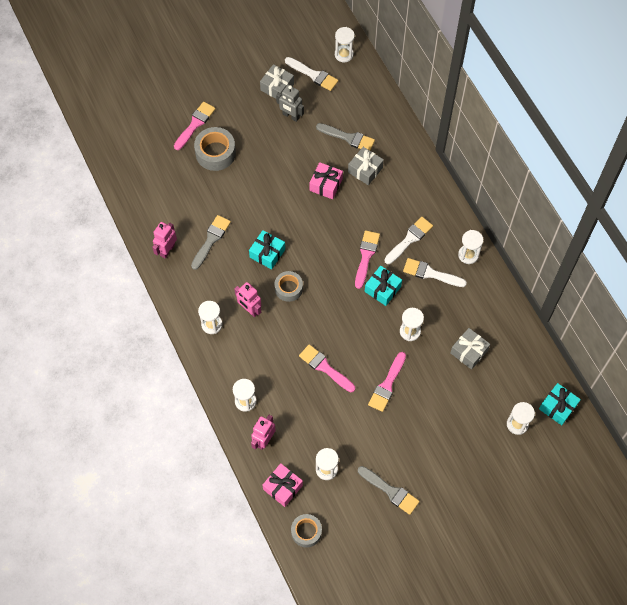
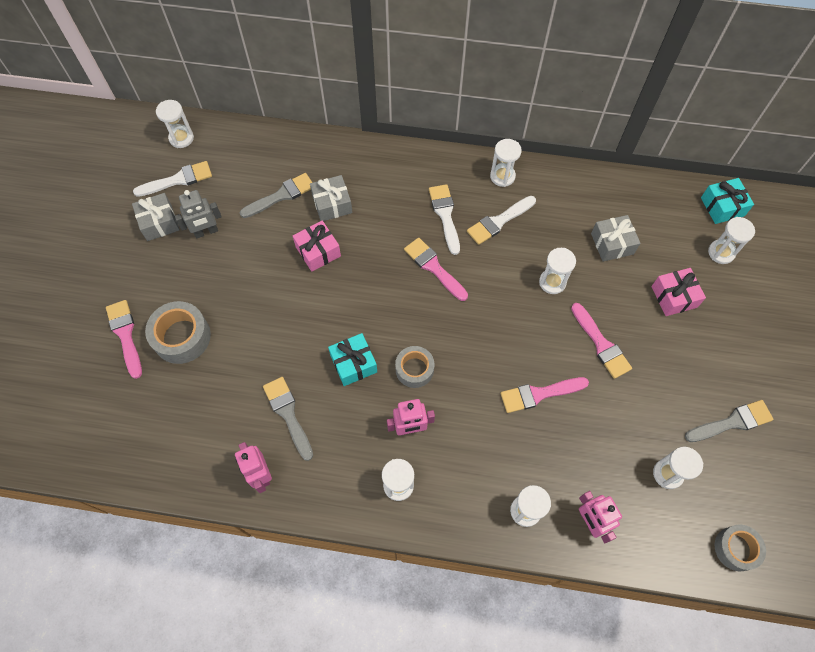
camera: 55 degrees left, 0 degrees up
pink gift [263,463,303,507] -> pink gift moved to [651,268,706,316]
turquoise gift [364,265,402,306] -> none

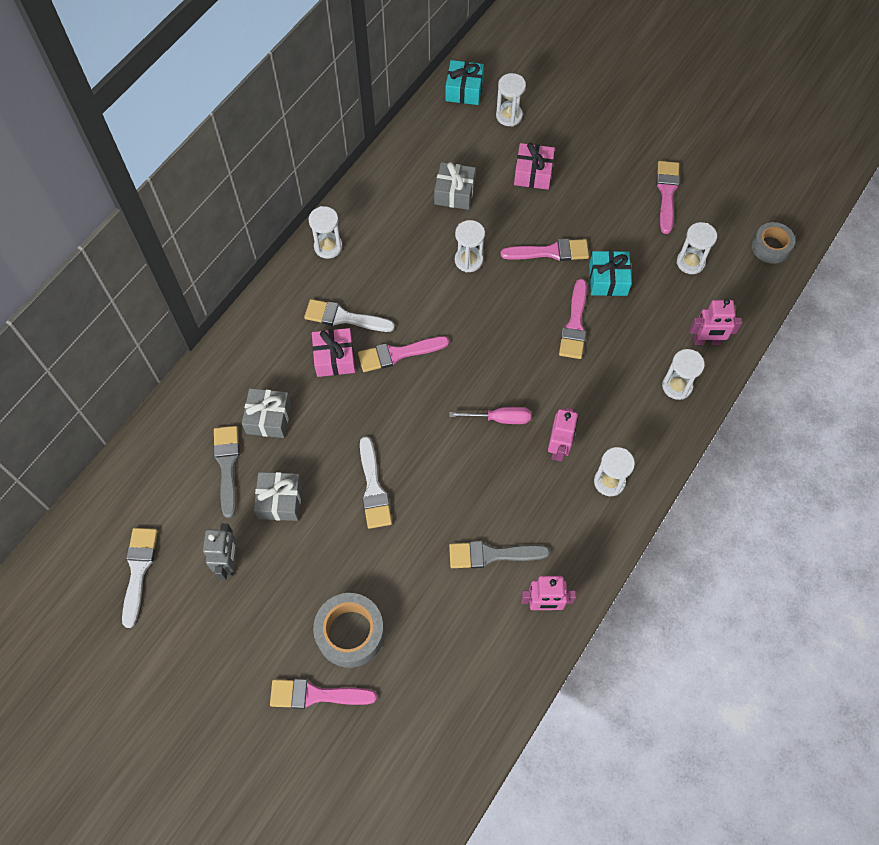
camera: 65 degrees left, 0 degrees up
grey gift [132,193,180,241] -> grey gift moved to [254,472,302,521]
white hourglass [156,100,194,148] -> none
pink gift [293,220,341,272] -> pink gift moved to [312,328,355,377]
turquoise gift [328,333,377,386] -> turquoise gift moved to [589,251,632,296]
grey tape [395,346,435,388] -> pink screwdriver [449,407,531,424]
white brush [467,196,536,245] -> white brush moved to [360,436,392,529]
grey brush [685,400,774,442] -> pink brush [656,161,680,234]

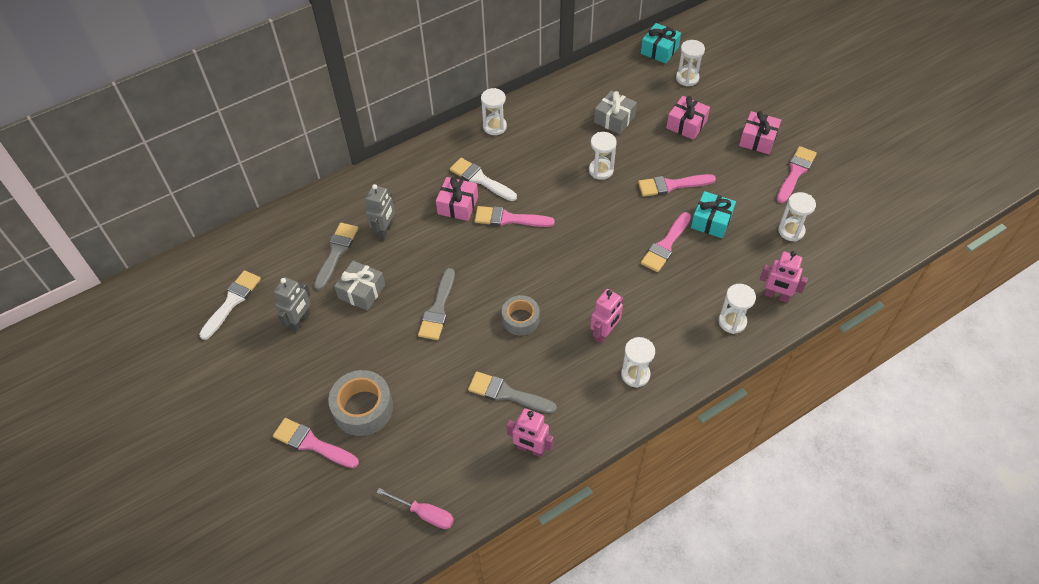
camera: 25 degrees right, 10 degrees down
grey gift [242,388,291,438] -> grey robot [366,184,395,240]
white brush [360,436,392,529] -> grey brush [418,268,455,340]
pink screwdriver [449,407,531,424] -> pink screwdriver moved to [377,488,454,529]
pink brush [501,239,589,261] -> pink brush turned 150 degrees clockwise [638,174,716,197]
grey tape [752,222,795,264] -> grey tape moved to [502,295,540,336]
none -> pink gift [739,111,781,154]

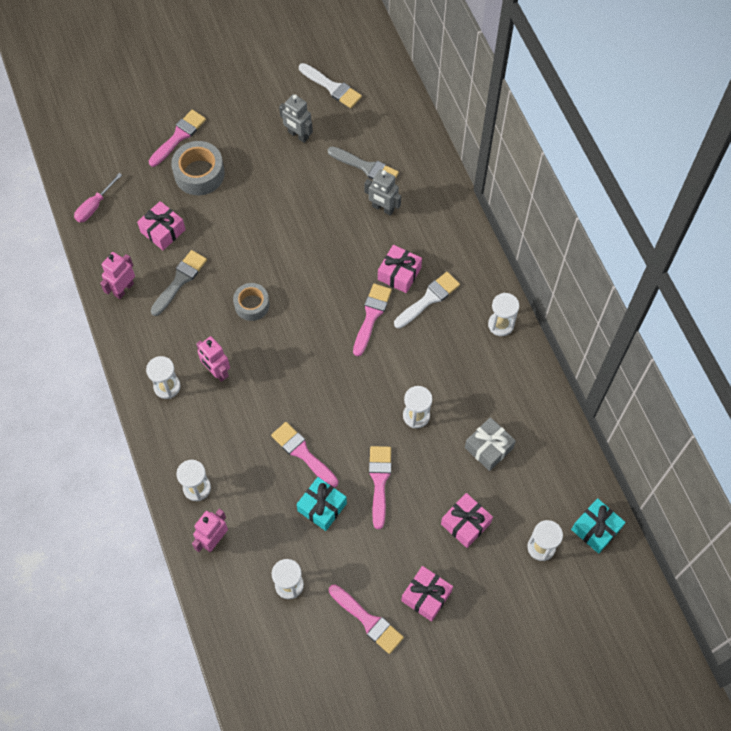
camera: 100 degrees right, 10 degrees up
grey gift [334,261,385,311] -> none
grey brush [418,268,455,340] -> none
none -> pink gift [137,201,186,250]

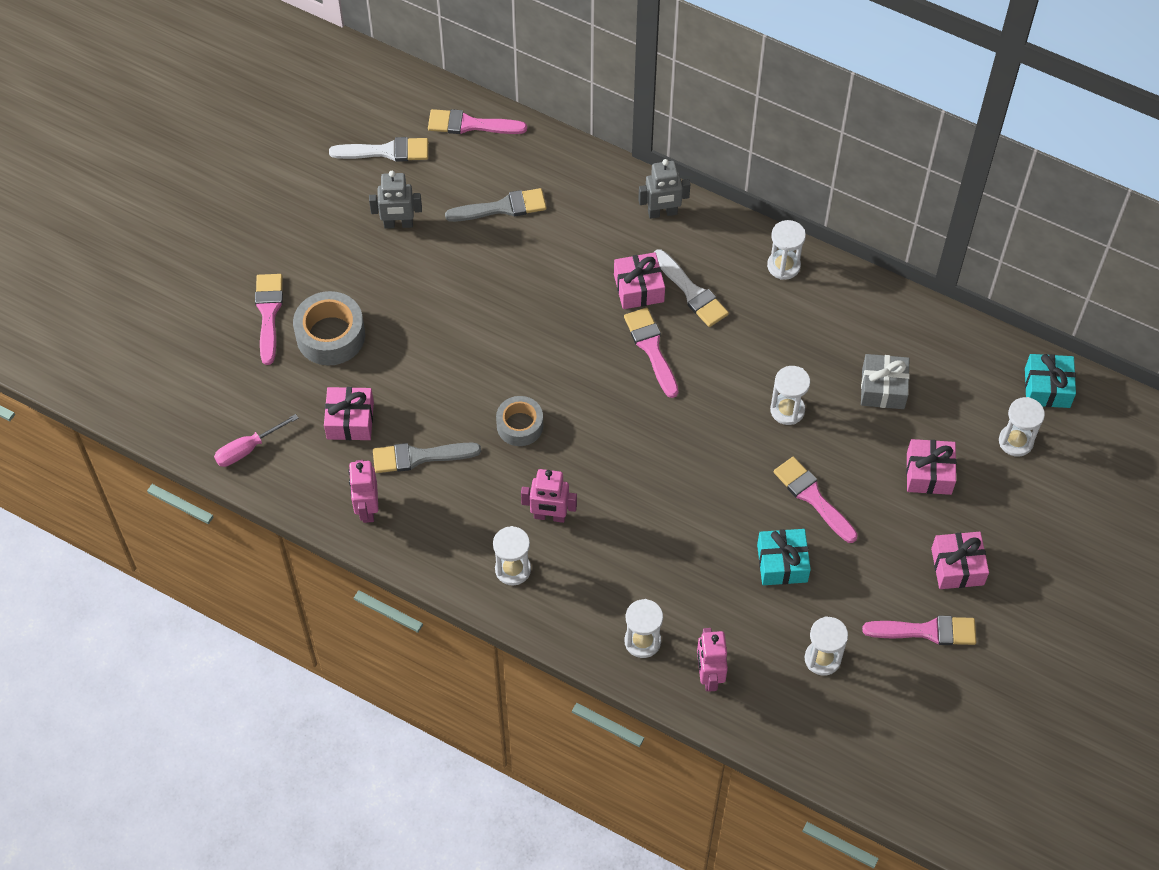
camera: 40 degrees left, 5 degrees down
pink screwdriver [74,173,122,223] -> pink screwdriver turned 60 degrees clockwise [214,414,298,467]
grey brush [151,250,207,316] -> grey brush turned 90 degrees counterclockwise [373,442,481,473]
pink brush [271,422,338,488] -> pink brush moved to [428,109,527,134]
grey robot [365,169,401,216] -> grey robot moved to [638,159,690,219]
white brush [394,272,460,328] -> white brush turned 135 degrees clockwise [654,249,729,327]

